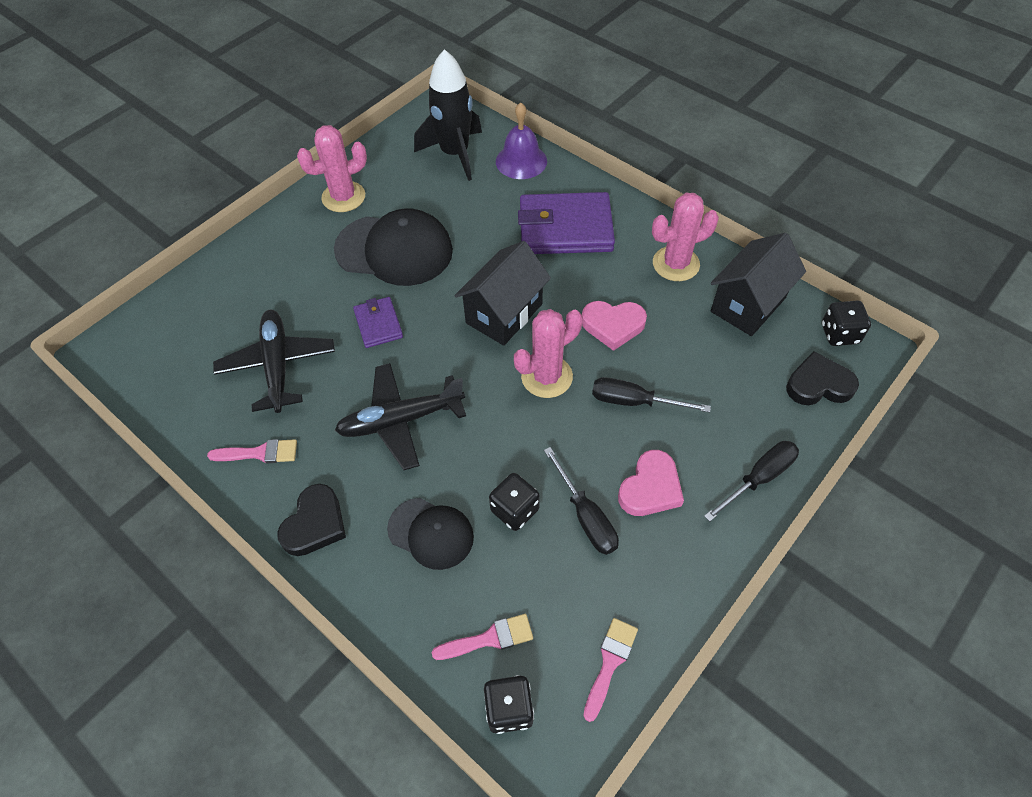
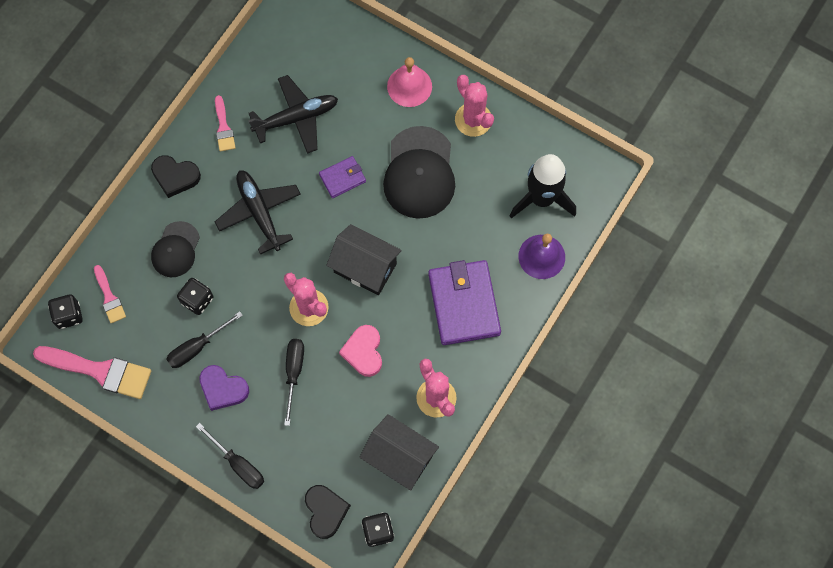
camera: 80 degrees right, 15 degrees up
pink brush [583,618,638,722] -> pink brush [33,346,151,399], size x1.87
pink heart [618,450,684,516] -> purple heart [199,365,249,411]
none -> pink bell [387,57,432,107]

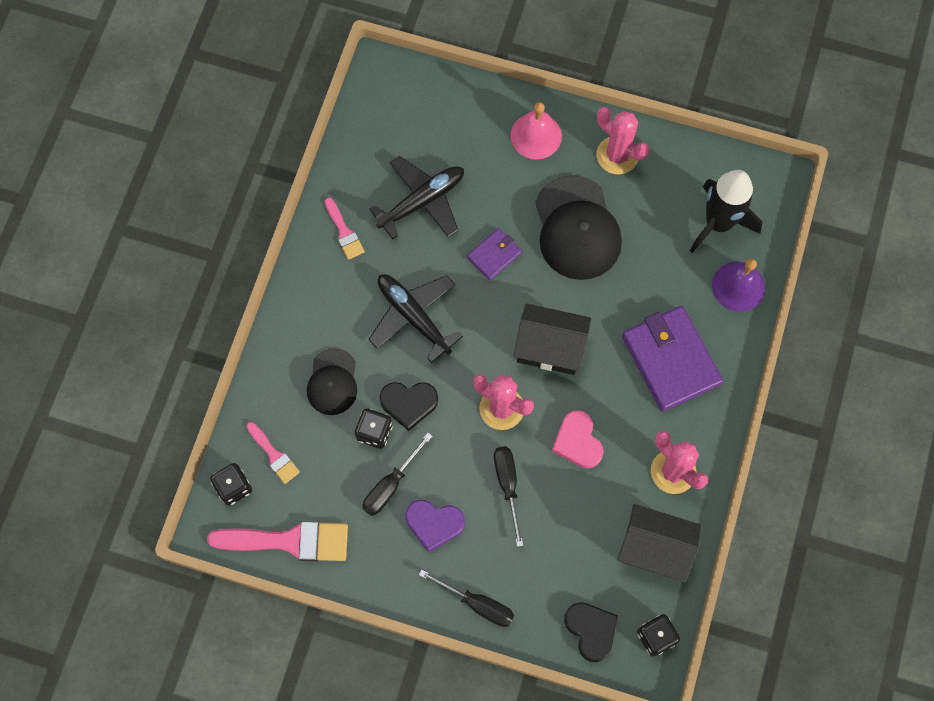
camera: 15 degrees left, 0 degrees up
black heart [151,155,201,198] -> black heart moved to [380,382,438,431]

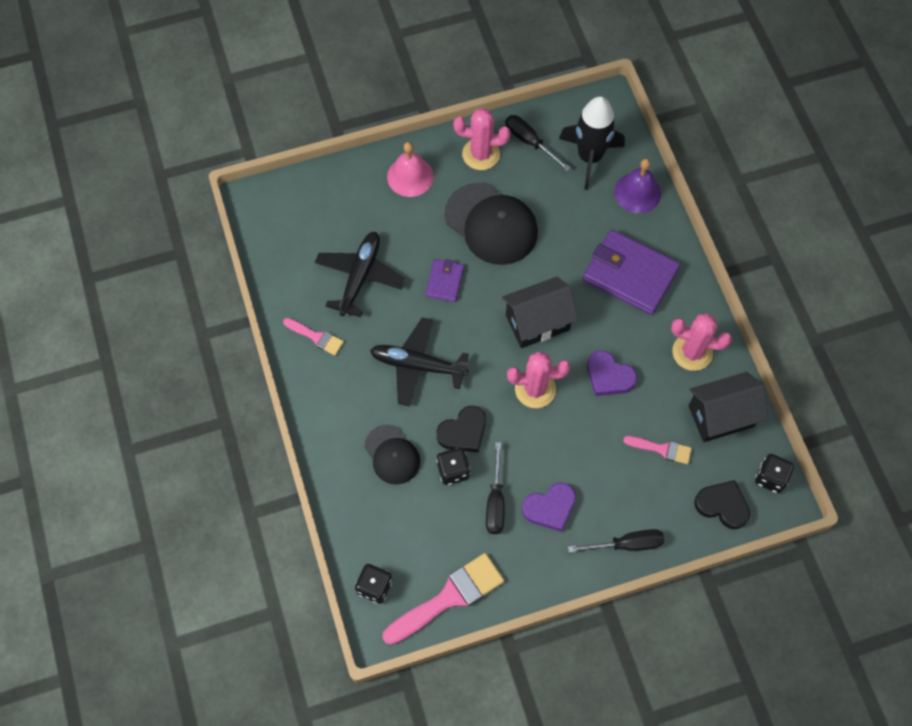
camera: 35 degrees left, 5 degrees down
pink brush [246,422,300,484] -> pink brush moved to [623,436,692,464]
black screwdriver [494,446,523,547] -> black screwdriver moved to [505,115,571,171]
pink heart [552,410,604,468] -> purple heart [587,351,637,396]

